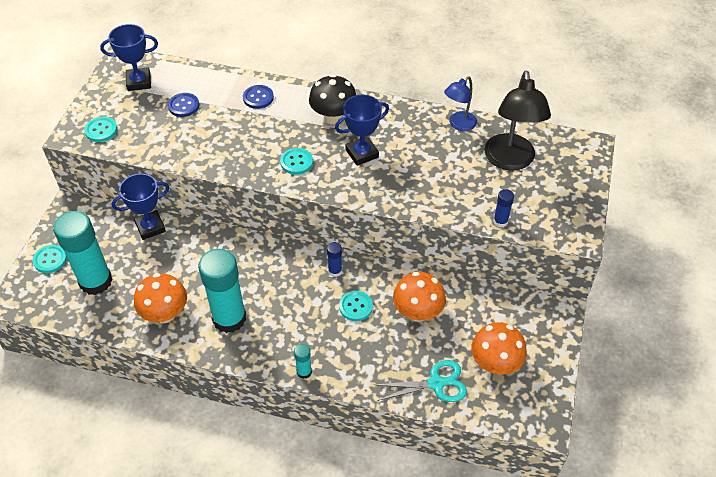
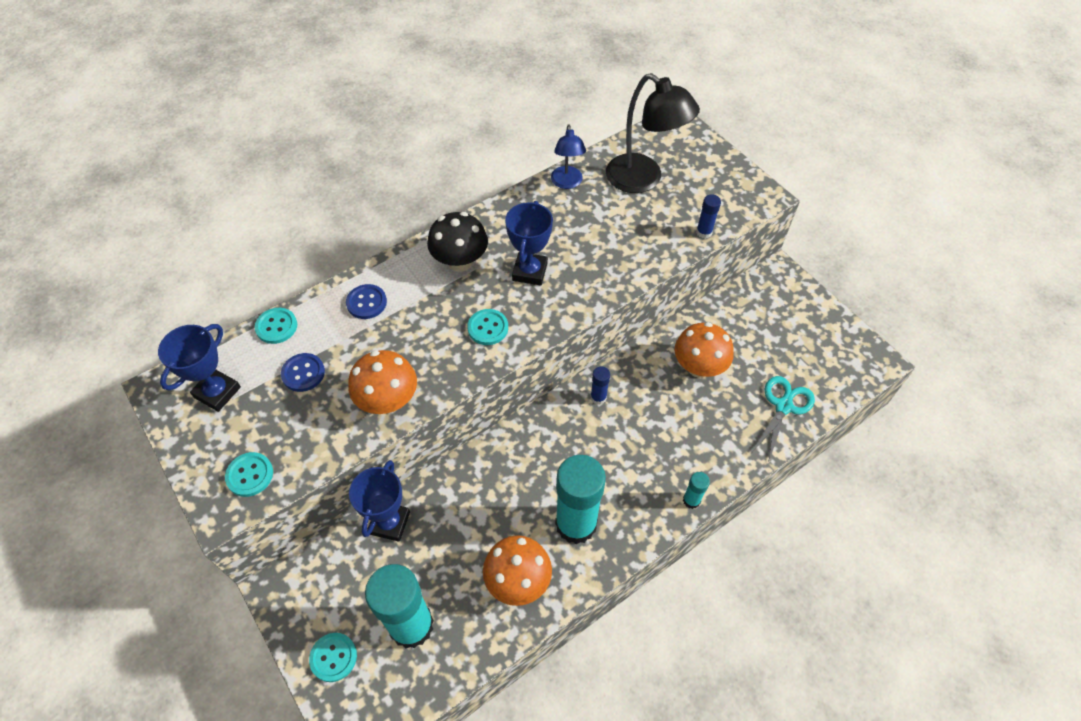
camera: 50 degrees left, 5 degrees up
turquoise button [339,291,373,321] -> turquoise button moved to [255,308,297,344]
orange mushroom [471,322,527,375] -> orange mushroom moved to [348,350,417,414]

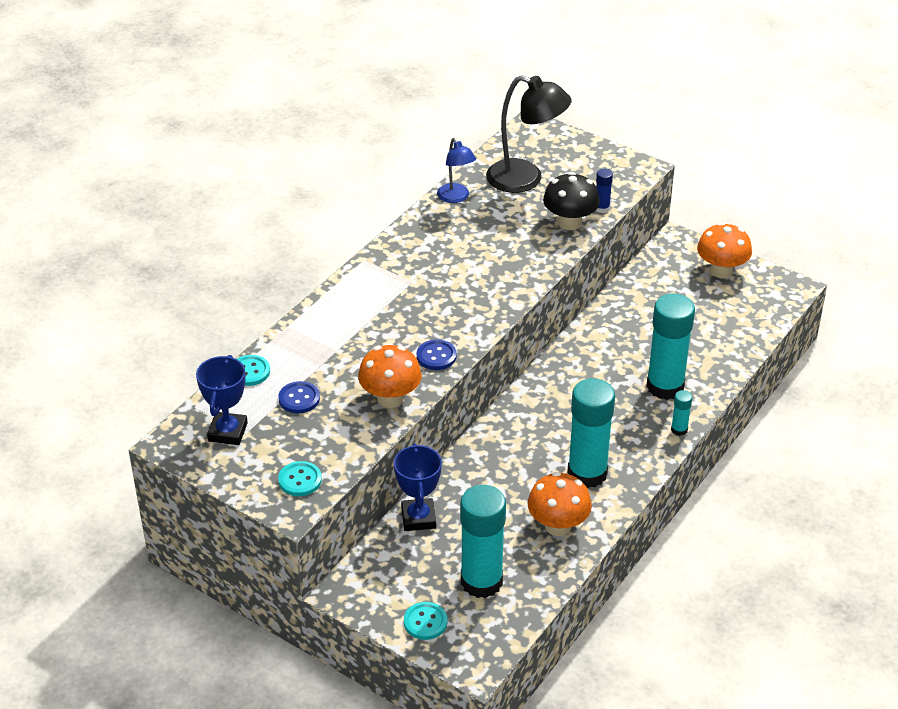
camera: 20 degrees left, 15 degrees down
blue button [346,284,387,319] -> blue button moved to [417,339,457,370]
black mushroom [427,212,488,272] -> black mushroom moved to [543,172,600,230]
turquoise button [467,309,508,345] -> none
blue trophy [505,201,553,285] -> none
blue glue stick [590,366,610,405] -> none
orange mushroom [675,322,734,378] -> orange mushroom moved to [697,222,752,278]
turquoise scissors [752,376,815,463] -> none
none -> turquoise glue stick [646,294,695,400]

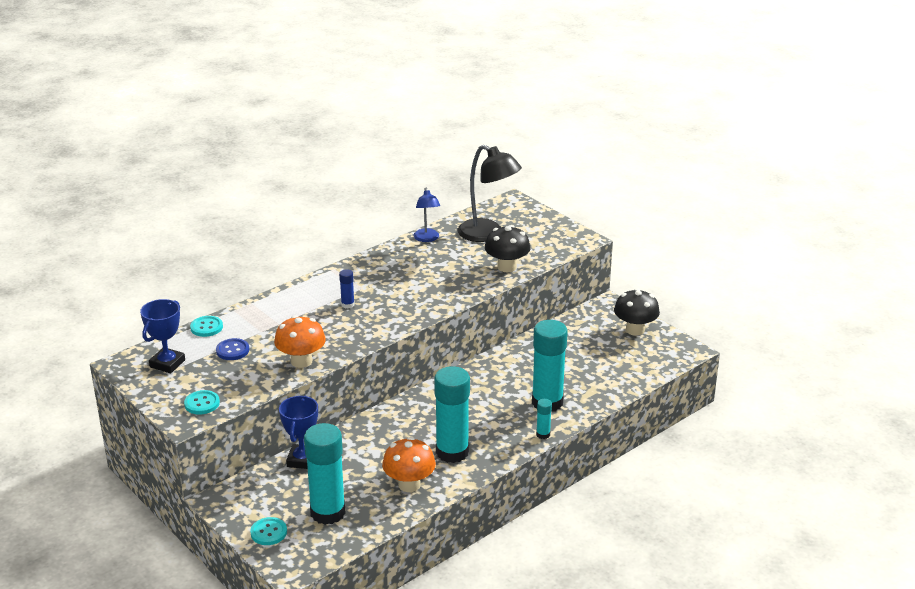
camera: 15 degrees right, 10 degrees down
blue button [417,339,457,370] -> none
blue glue stick [596,169,613,213] -> blue glue stick moved to [339,269,355,308]
orange mushroom [697,222,752,278] -> black mushroom [614,288,660,336]

